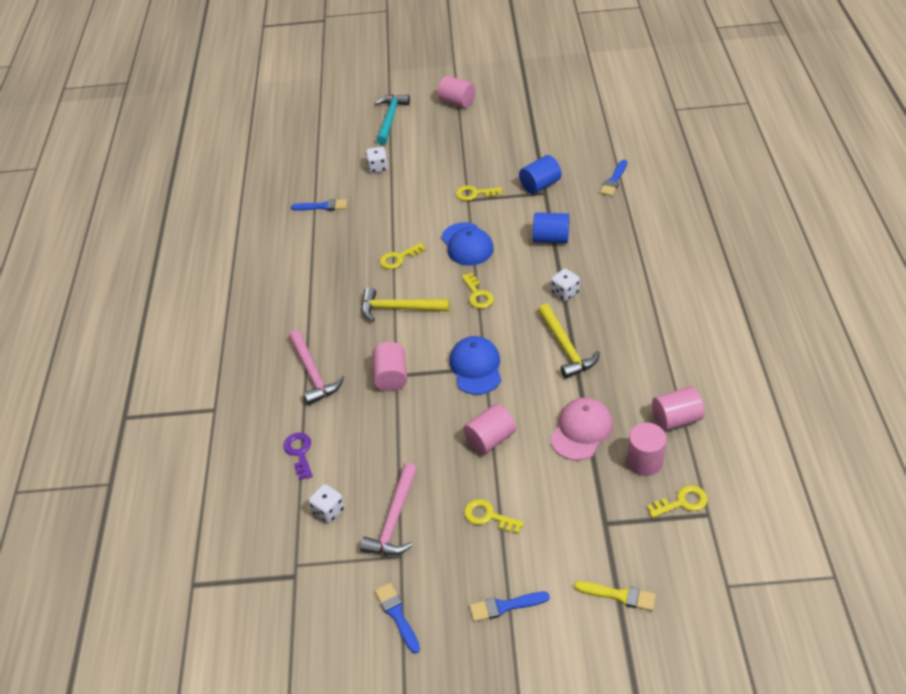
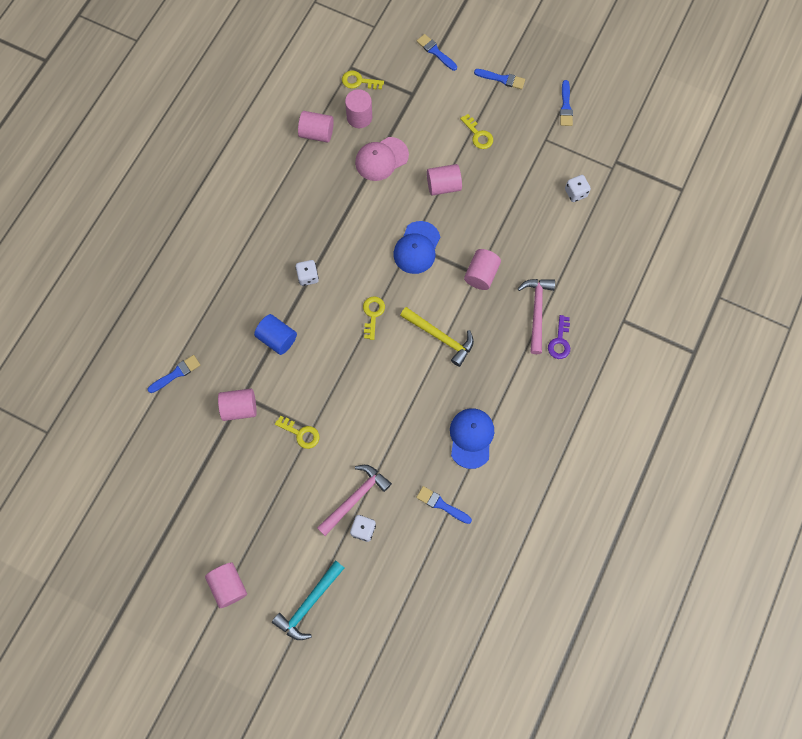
camera: 155 degrees left, 25 degrees up
purple key [284,433,313,480] -> purple key moved to [548,315,570,359]
pink hammer [360,463,417,555] -> pink hammer moved to [317,465,392,536]
yellow key [380,243,426,269] -> none
blue cap [441,222,494,266] -> blue cap moved to [450,408,494,469]
blue cylinder [519,155,561,194] -> pink cylinder [218,389,257,421]
yellow hammer [538,304,600,378] -> none
yellow brush [574,581,656,611] -> blue brush [417,34,457,71]

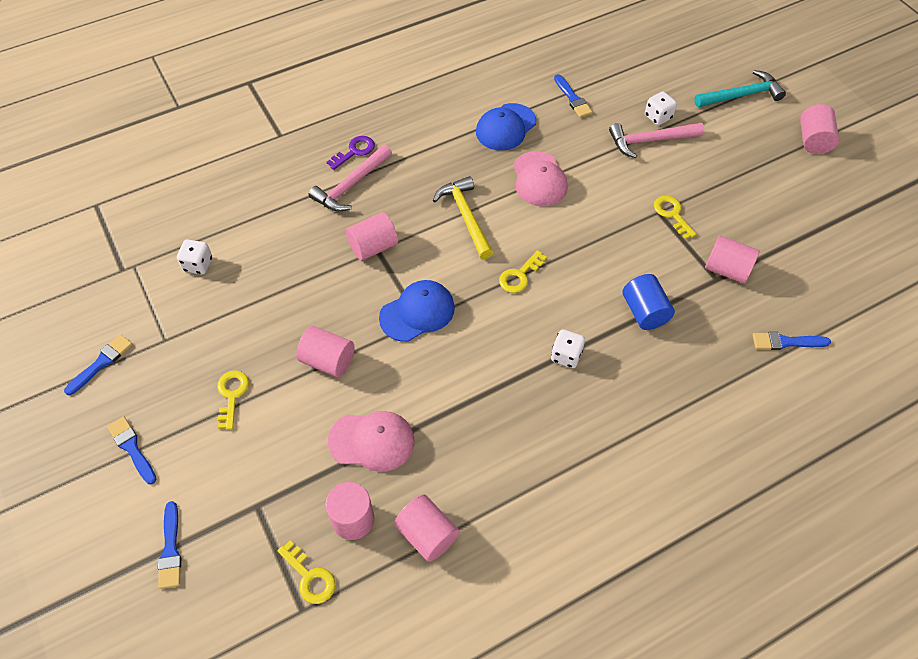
camera: 145 degrees left, 15 degrees down
none -> pink cap [513,151,568,206]

